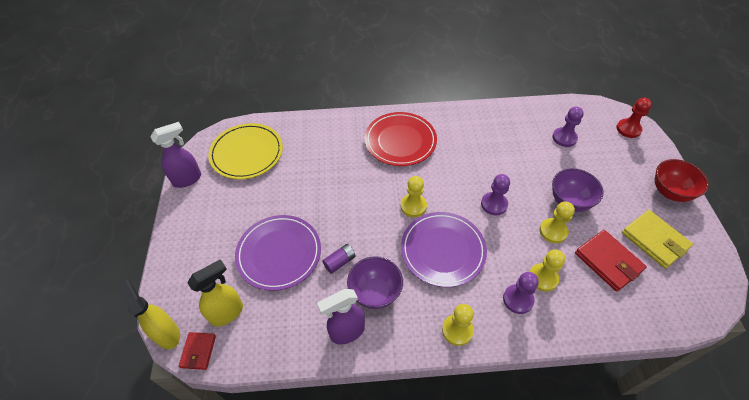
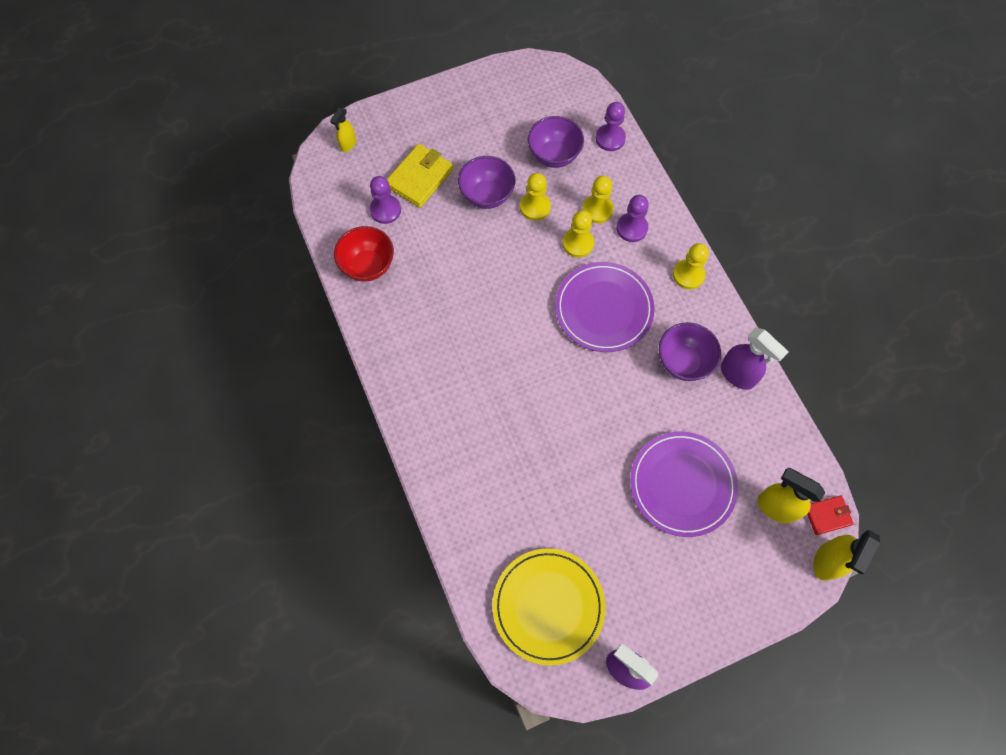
camera: 110 degrees left, 15 degrees up
purple battery [322,244,356,274] -> none
red plate [365,112,437,166] -> none
yellow pawn [401,176,427,217] -> yellow pawn moved to [563,210,594,258]
purple pawn [481,174,510,216] -> purple pawn moved to [596,102,626,151]
red wallet [575,230,647,292] -> purple bowl [528,116,584,168]
red pawn [616,98,652,138] -> yellow spray bottle [330,108,356,152]
yellow wallet [622,210,693,269] -> yellow wallet moved to [387,144,454,208]
red bowl [655,159,709,202] -> red bowl moved to [334,226,394,282]

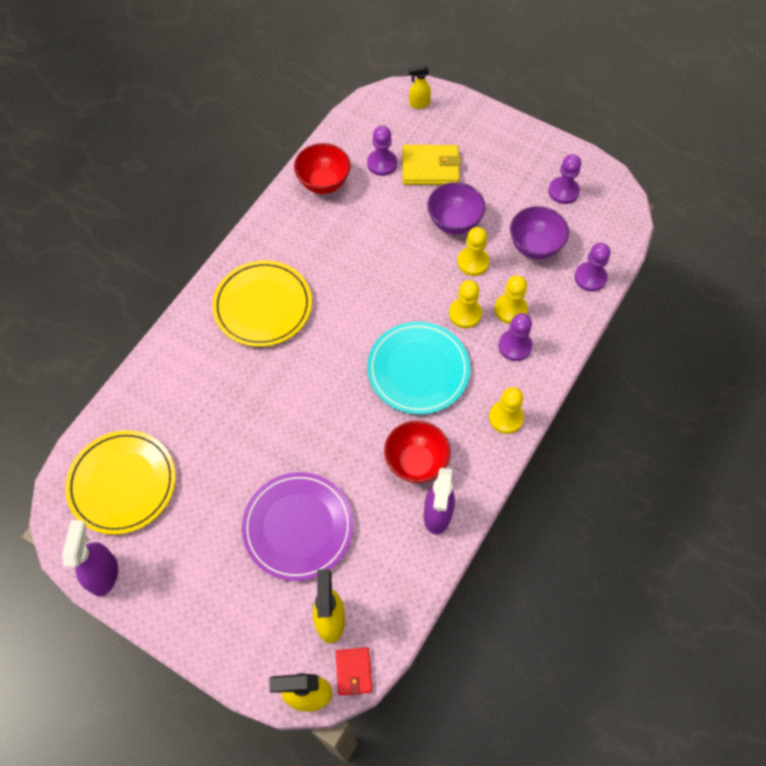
camera: 55 degrees right, 5 degrees down
purple plate [555,262,654,352] -> turquoise plate [367,322,470,414]
purple bowl [659,322,721,381] -> red bowl [384,420,451,483]
red wallet [807,496,854,535] -> red wallet turned 45 degrees clockwise [336,647,372,696]
none -> yellow plate [212,260,312,347]
none -> purple pawn [548,154,581,204]

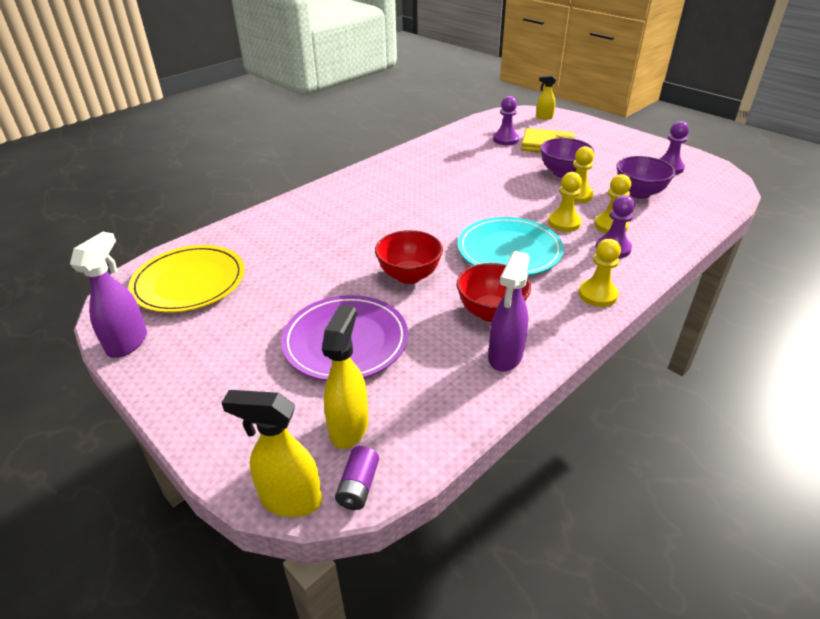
camera: 15 degrees right, 25 degrees down
yellow plate [212,260,312,347] -> none
red bowl [294,143,351,194] -> red bowl moved to [375,230,443,284]
red wallet [336,647,372,696] -> purple battery [335,446,379,510]
purple pawn [575,243,611,292] -> none

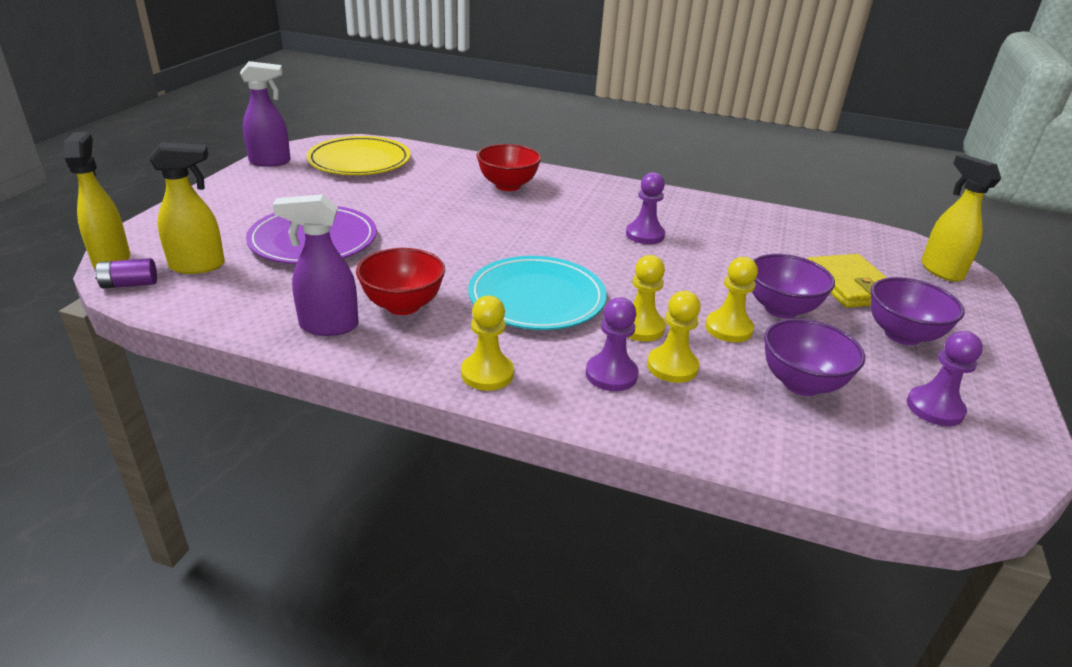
camera: 60 degrees right, 5 degrees down
red bowl [375,230,443,284] -> red bowl moved to [477,144,541,191]
purple pawn [493,96,519,145] -> purple pawn moved to [626,172,665,244]
yellow spray bottle [536,75,556,119] -> yellow spray bottle [921,155,1001,282], size x1.66
none -> purple bowl [871,277,965,345]

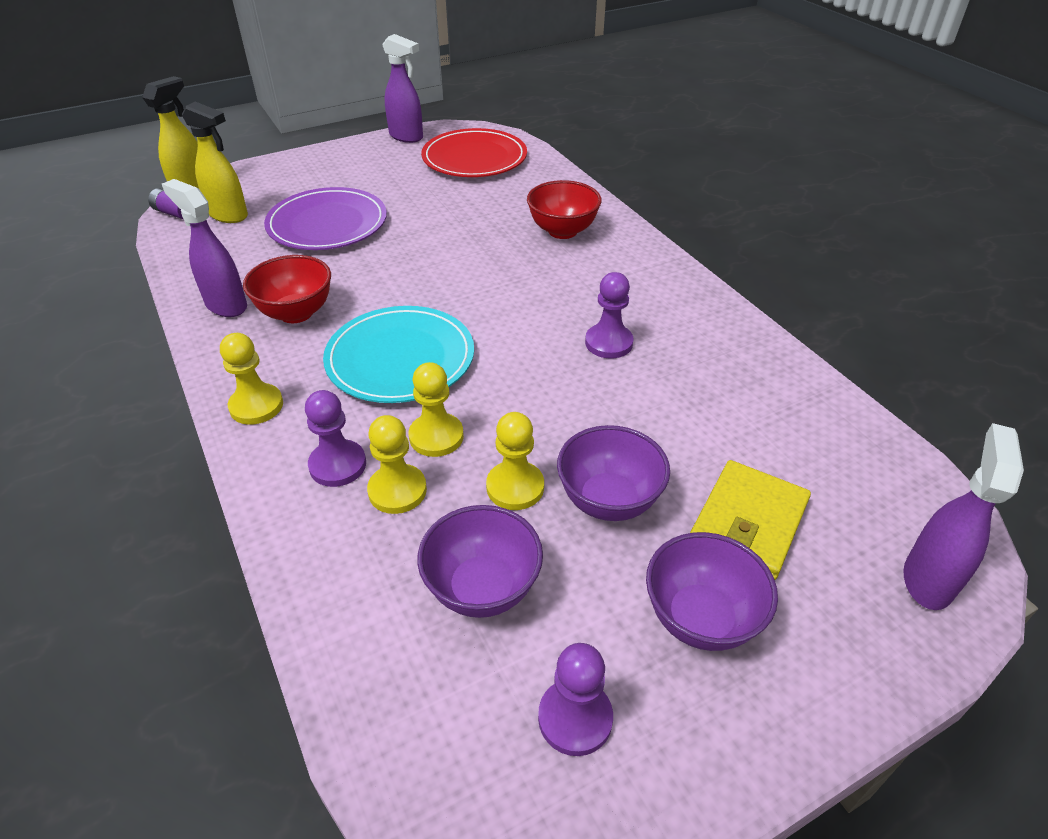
camera: 45 degrees right, 10 degrees up
yellow plate [306,136,411,175] -> red plate [421,128,527,177]
yellow spray bottle [921,155,1001,282] -> purple spray bottle [904,423,1024,610]

